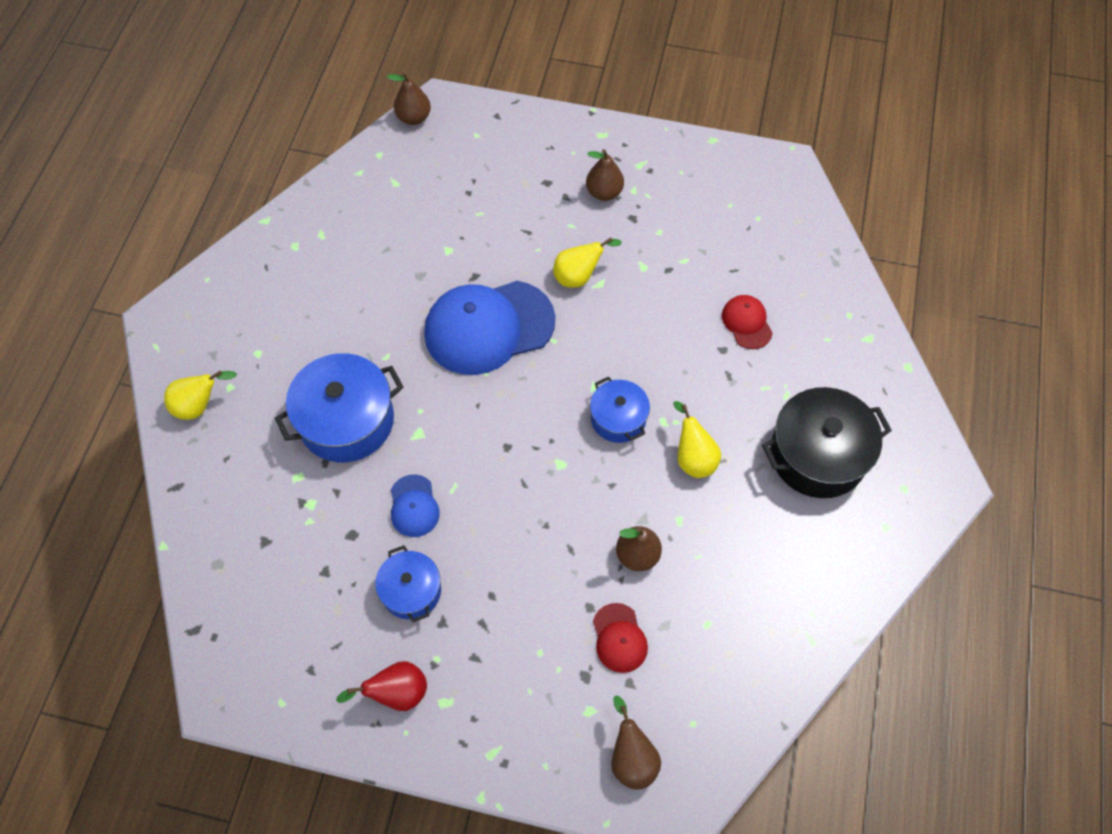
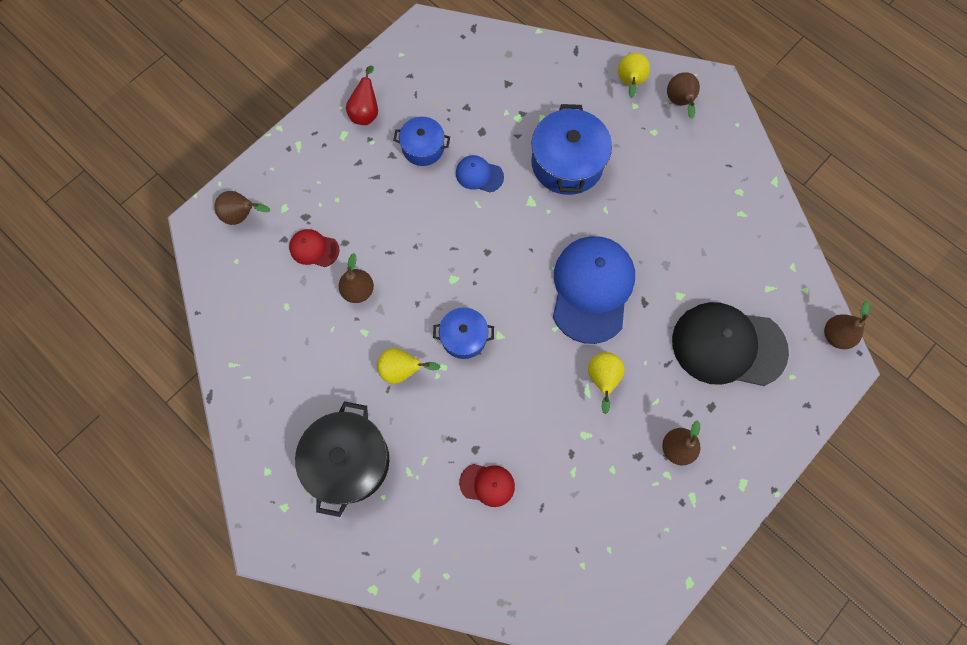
camera: 120 degrees right, 10 degrees up
none -> brown pear [667,72,700,119]
none -> black cap [672,302,789,386]

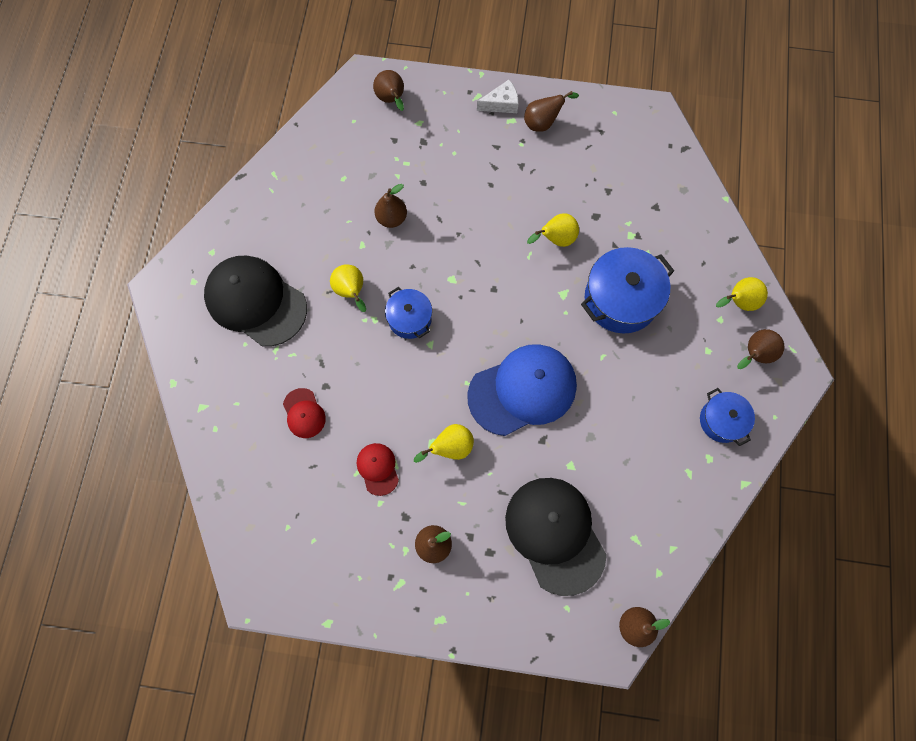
camera: 55 degrees right, 0 degrees up
red cap [289,229,340,267] -> red cap moved to [357,443,399,496]
black pot [295,401,389,517] -> black cap [204,256,307,347]
red pear [346,66,378,125] -> brown pear [524,91,579,132]
blue pot [393,117,450,166] -> blue pot moved to [700,388,755,446]
blue cap [456,155,504,193] -> yellow pear [527,213,579,247]
none -> white cheese [477,80,518,113]

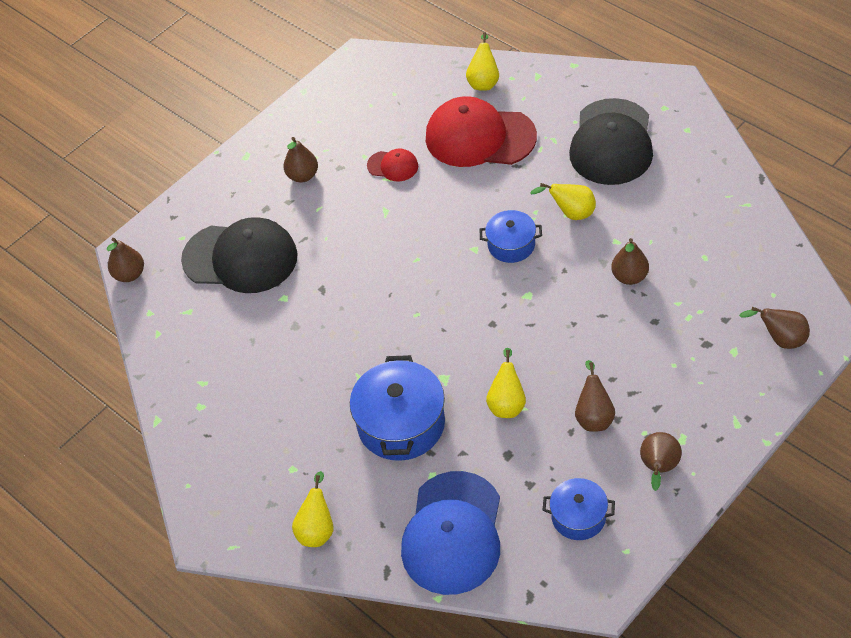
camera: 130 degrees right, 20 degrees down
black cap [204,256,307,347] -> black cap turned 120 degrees clockwise [569,98,653,185]
red cap [283,388,326,438] -> red cap [426,96,537,167], size x2.17
yellow pear [414,424,474,463] -> yellow pear moved to [466,33,499,91]
blue cap [467,344,577,436] -> blue cap moved to [401,471,500,595]
white cheese [477,80,518,113] -> none
blue pot [700,388,755,446] -> blue pot moved to [542,478,615,540]
brown pear [737,329,784,369] -> brown pear moved to [575,360,615,432]

